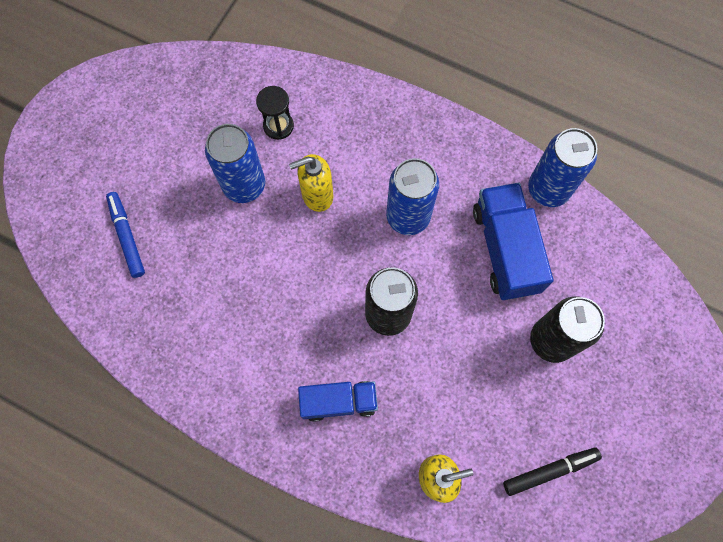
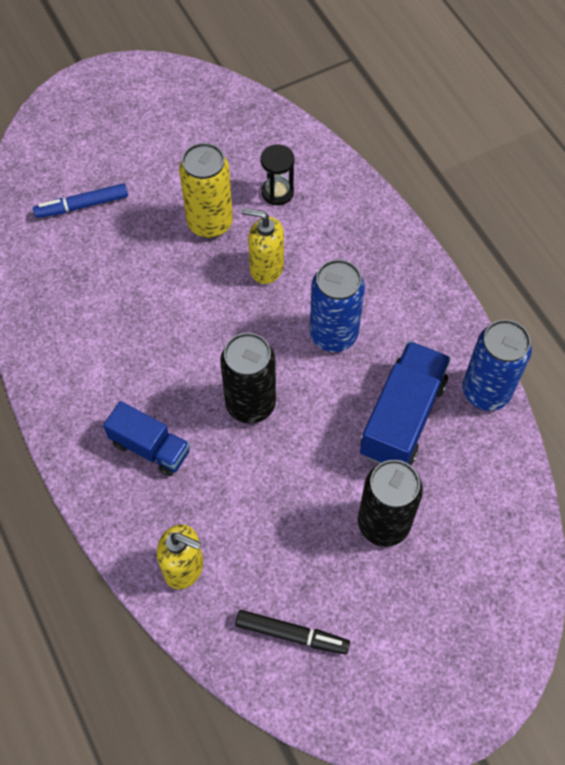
camera: 35 degrees right, 10 degrees down
blue marker [106,192,145,278] -> blue marker turned 120 degrees counterclockwise [33,183,128,218]
blue can [205,124,265,203] -> yellow can [179,143,233,238]

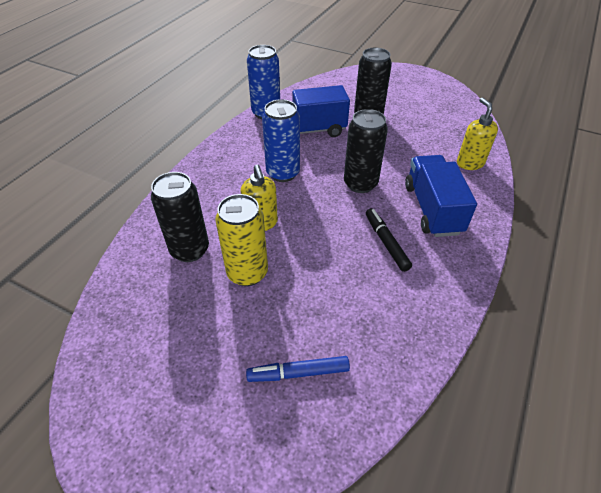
camera: 125 degrees left, 15 degrees down
blue marker [33,183,128,218] -> blue marker turned 135 degrees clockwise [246,356,350,382]
blue truck [103,401,190,476] -> blue truck [405,155,477,237], size x1.54
black marker [235,610,350,654] -> black marker moved to [366,208,412,272]
black hourglass [260,144,294,205] -> black can [151,172,209,262]

